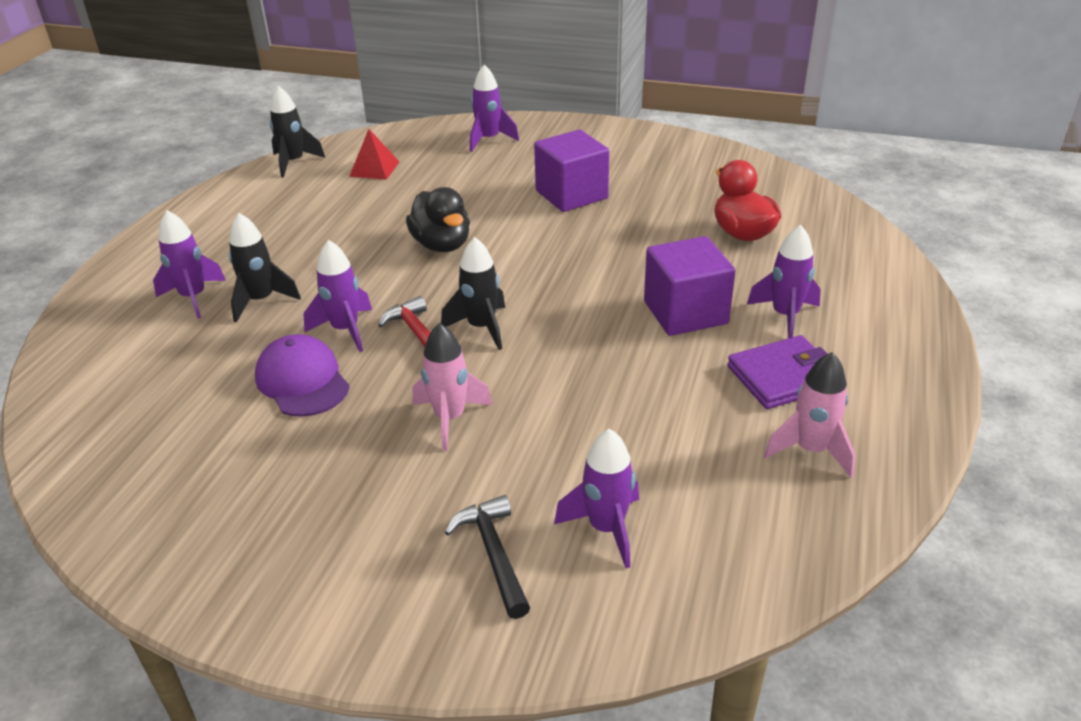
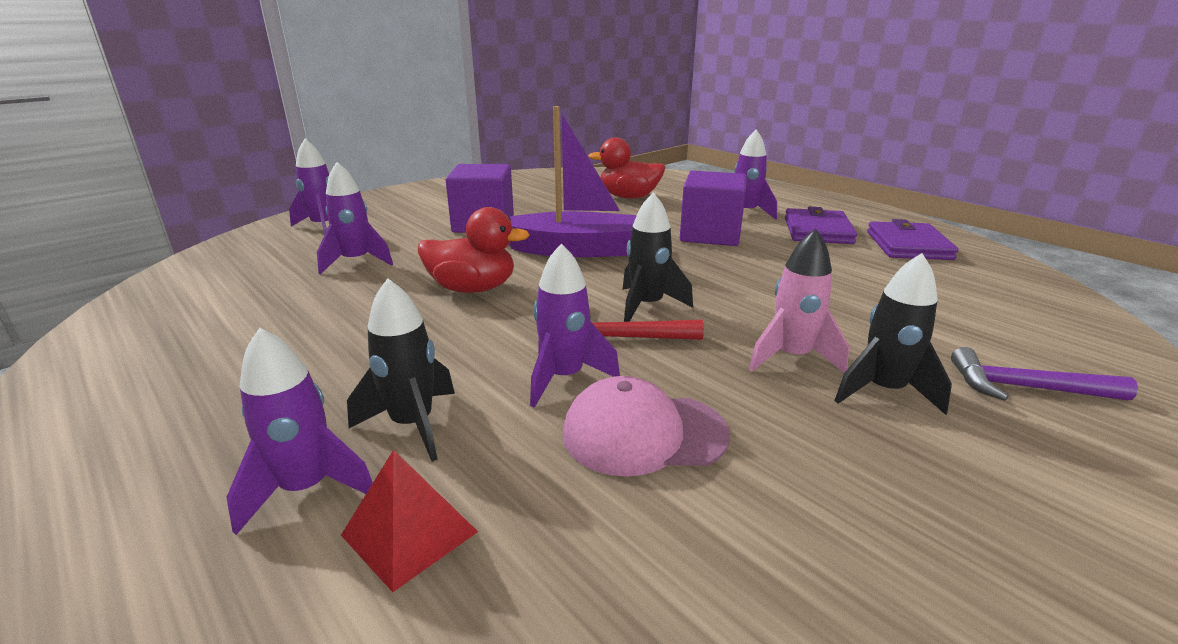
camera: 60 degrees left, 10 degrees down
purple cap [255,334,350,417] -> pink cap [562,376,730,476]
black rocket [269,86,325,178] -> black rocket moved to [834,253,952,415]
red pyramid [349,129,399,180] -> red pyramid moved to [341,450,478,592]
black duck [406,187,470,252] -> red duck [418,207,530,293]
black hammer [444,495,530,619] -> purple hammer [951,347,1138,401]
purple rocket [554,429,639,568] -> purple rocket moved to [317,162,393,274]
pink rocket [764,352,856,478] -> purple wallet [867,219,958,260]
none -> purple boat [509,106,637,257]

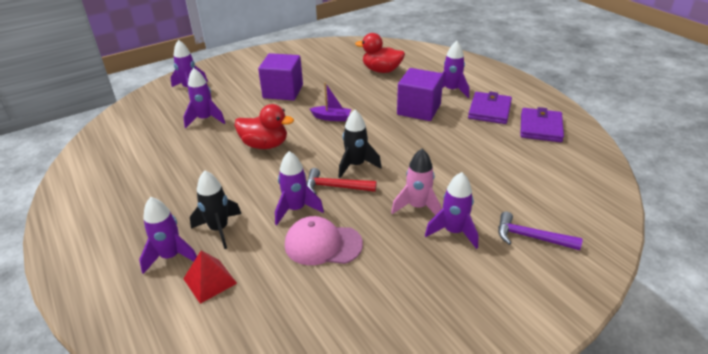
camera: 10 degrees right, 10 degrees up
purple boat [509,106,637,257] -> purple boat [310,82,351,121], size x0.47
black rocket [834,253,952,415] -> purple rocket [425,172,478,249]

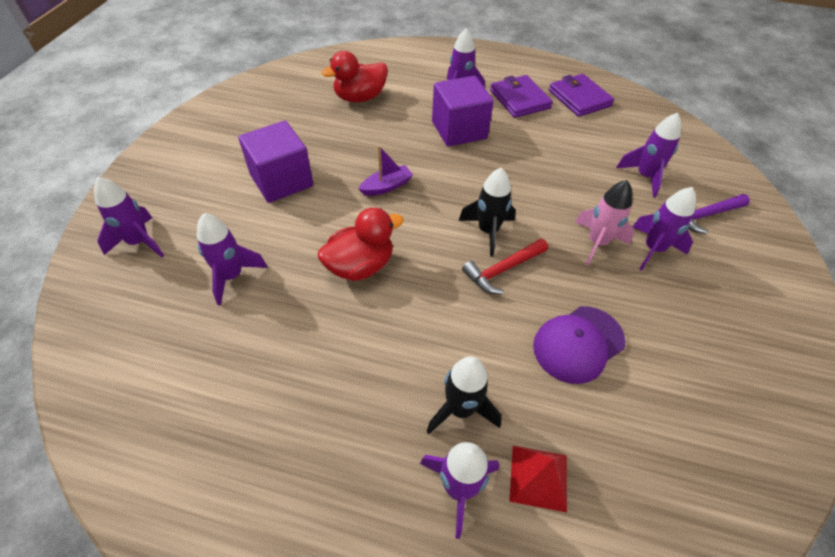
camera: 45 degrees left, 15 degrees up
purple rocket [275,151,324,225] -> purple rocket moved to [616,113,681,198]
pink cap [285,216,363,265] -> purple cap [533,306,625,384]

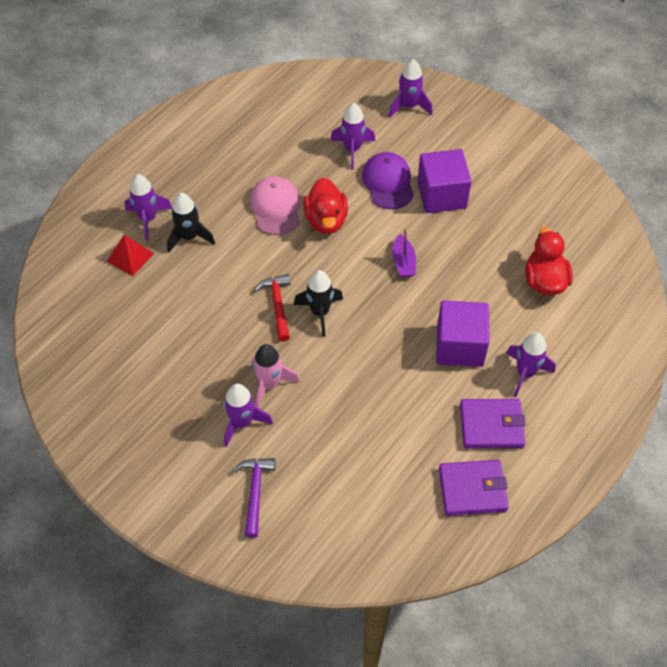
camera: 115 degrees right, 5 degrees up
purple cap [533,306,625,384] -> purple cap moved to [362,152,414,209]
purple rocket [616,113,681,198] -> none
none -> pink cap [250,176,300,235]

